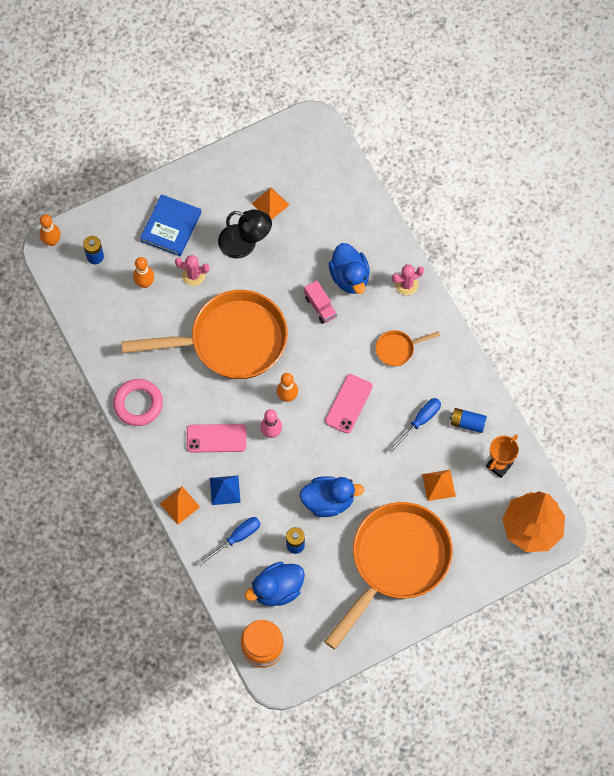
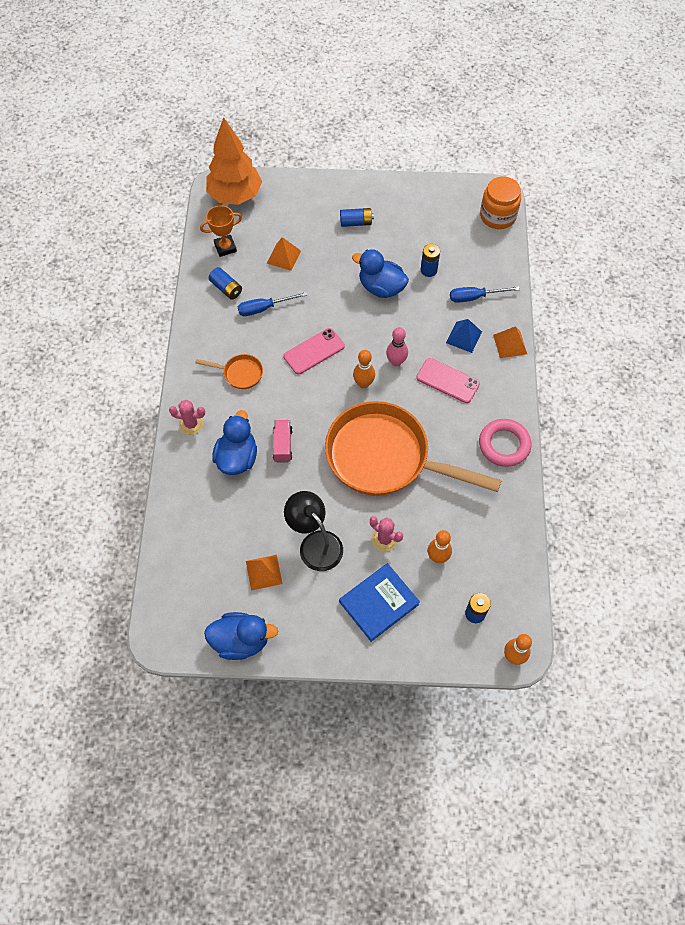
camera: 150 degrees left, 5 degrees down
blue duck [245,562,305,606] -> blue duck moved to [204,612,278,660]
orange pan [324,502,453,649] -> blue battery [340,208,374,227]

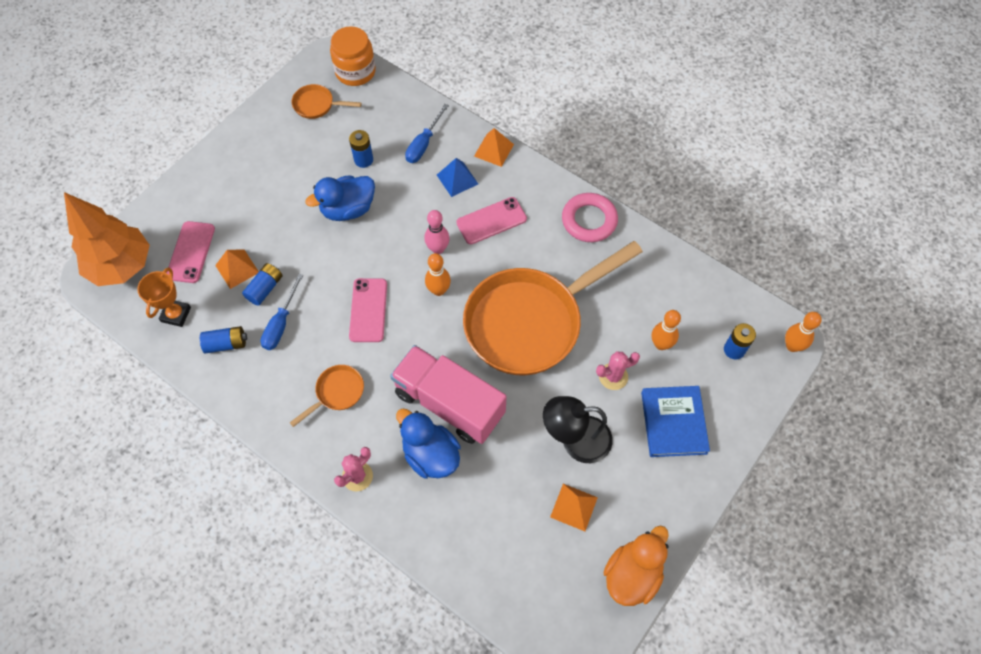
camera: 55 degrees left, 0 degrees up
blue duck [204,612,278,660] -> orange duck [603,525,669,606]
pink truck [273,420,293,463] -> pink truck [390,345,506,444], size x2.20
blue battery [340,208,374,227] -> blue battery moved to [242,263,283,306]
none -> pink phone [167,221,215,283]
none -> orange pan [292,84,362,119]

